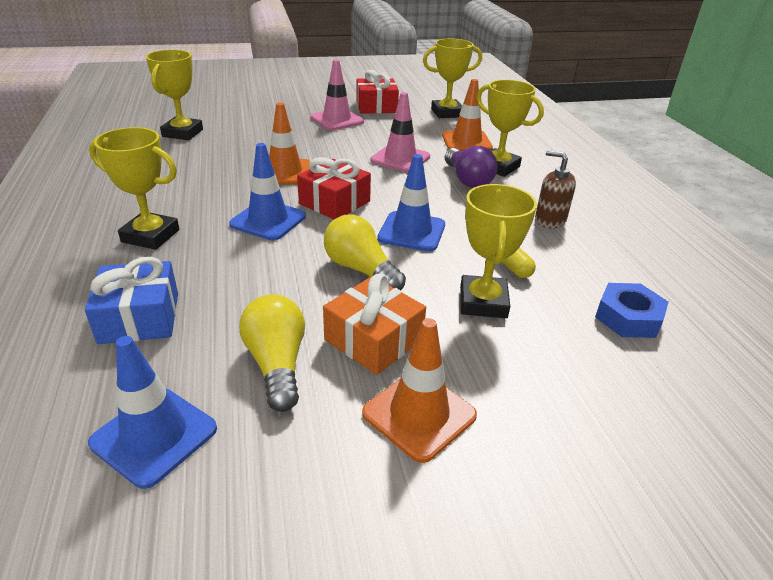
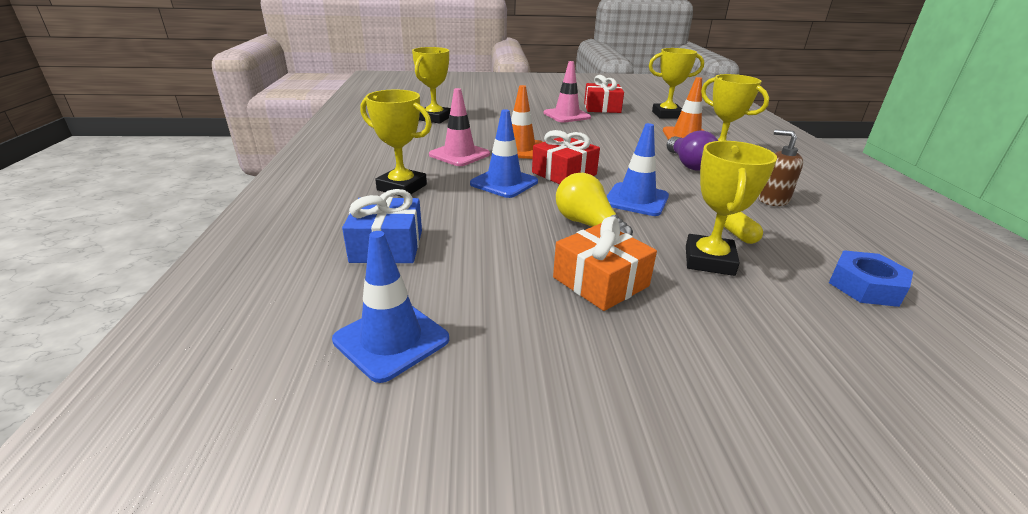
camera: 10 degrees right, 5 degrees down
yellow light bulb [239,294,305,412] -> none
orange traffic cone [362,318,477,463] -> none
pink traffic cone [370,92,430,172] -> pink traffic cone moved to [429,88,490,166]

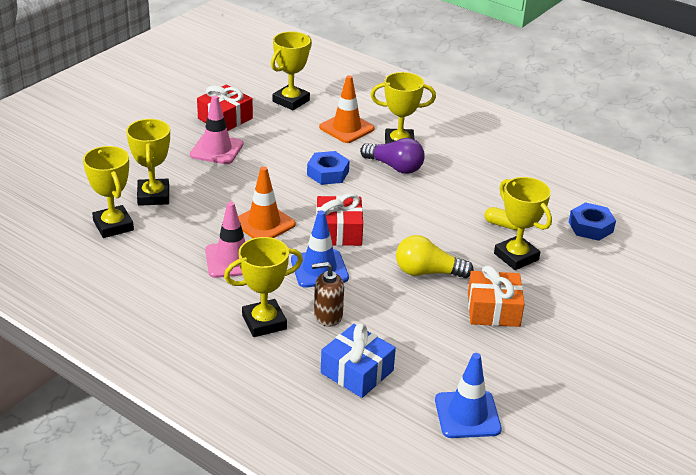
camera: 50 degrees left, 5 degrees up
blue traffic cone [607,123,669,216] -> none
brown soap dispenser [758,130,803,206] -> brown soap dispenser moved to [312,262,344,327]
none -> yellow trophy [126,119,170,206]
none -> blue nut [307,151,350,185]

